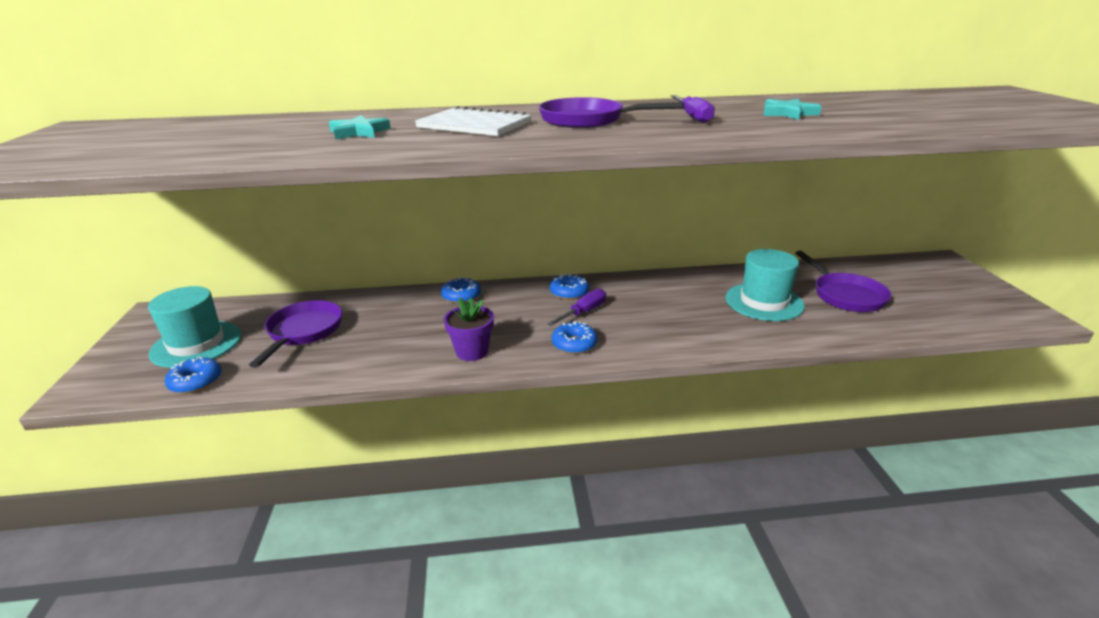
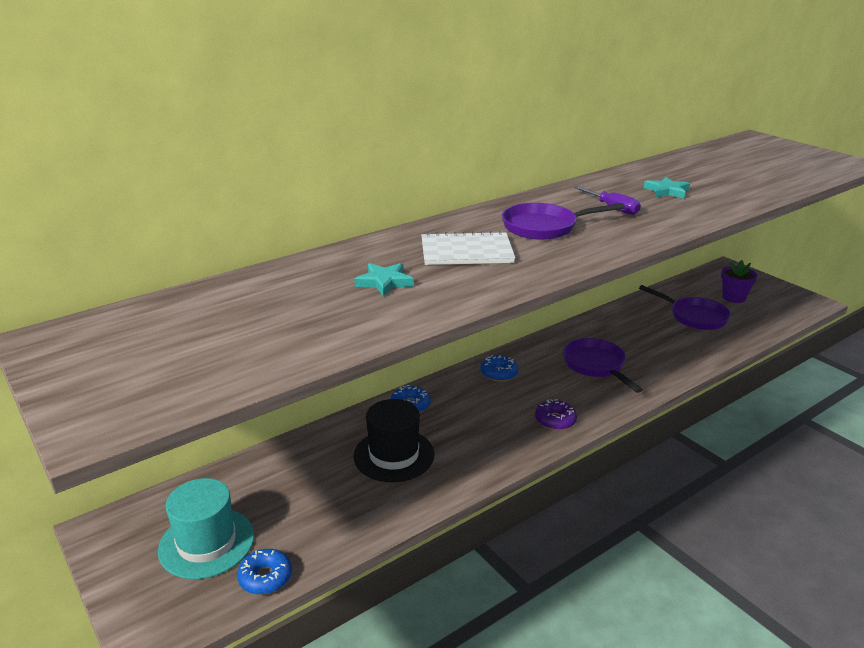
camera: 30 degrees left, 0 degrees up
purple pan [249,300,342,368] -> purple pan moved to [563,338,643,393]
purple flower pot [444,298,494,361] -> purple flower pot moved to [721,260,757,303]
purple screwdriver [547,289,606,326] -> none
blue donut [552,321,597,354] -> purple donut [535,399,577,430]
turquoise hat [725,249,805,321] -> none
none -> black hat [353,399,434,482]

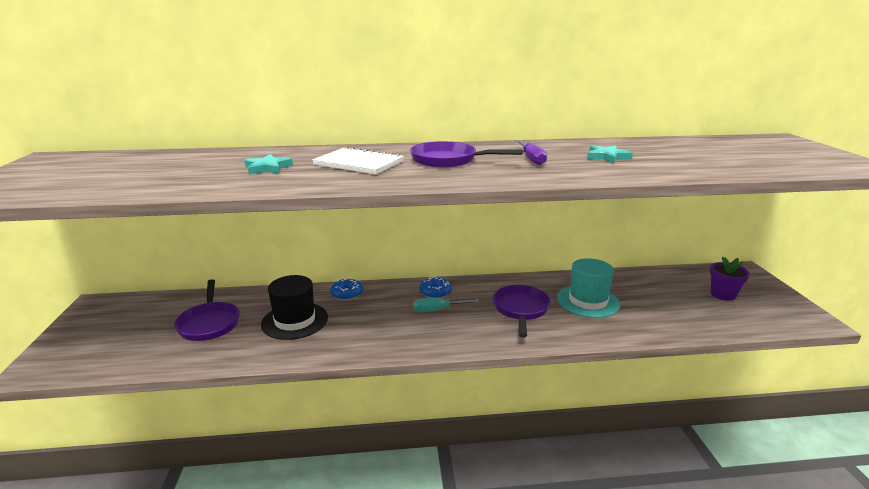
camera: 30 degrees right, 5 degrees down
turquoise hat [158,478,254,579] -> turquoise hat moved to [557,258,620,318]
blue donut [237,549,292,595] -> none
purple donut [535,399,577,430] -> none
purple pan [639,285,731,330] -> purple pan moved to [174,279,240,341]
none -> turquoise screwdriver [413,298,479,312]

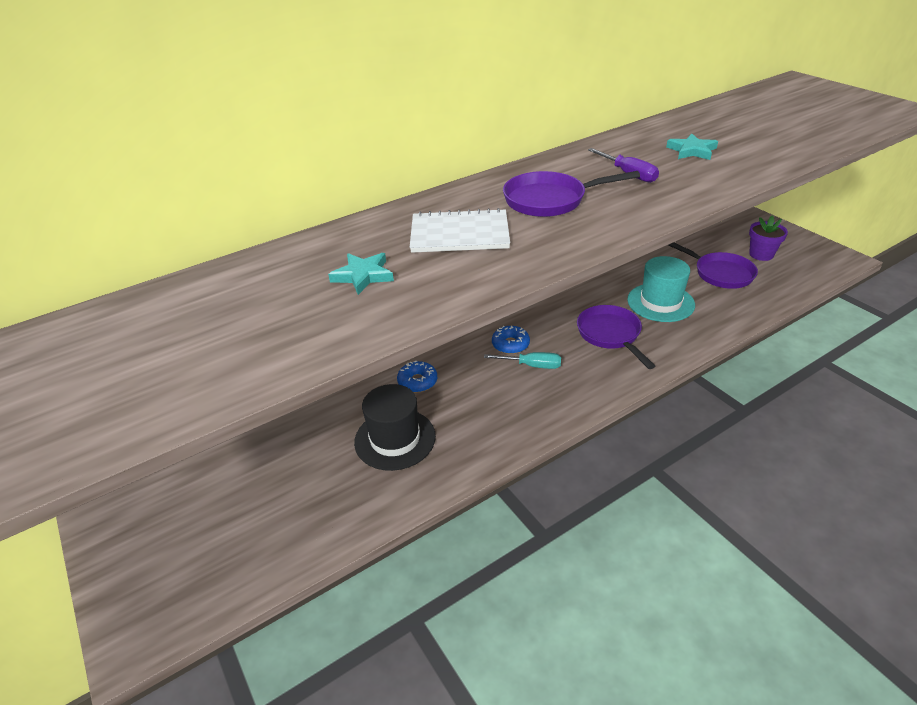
camera: 25 degrees left, 15 degrees up
purple pan [174,279,240,341] -> purple pan moved to [668,242,758,289]
turquoise screwdriver [413,298,479,312] -> turquoise screwdriver turned 135 degrees counterclockwise [484,352,561,369]

